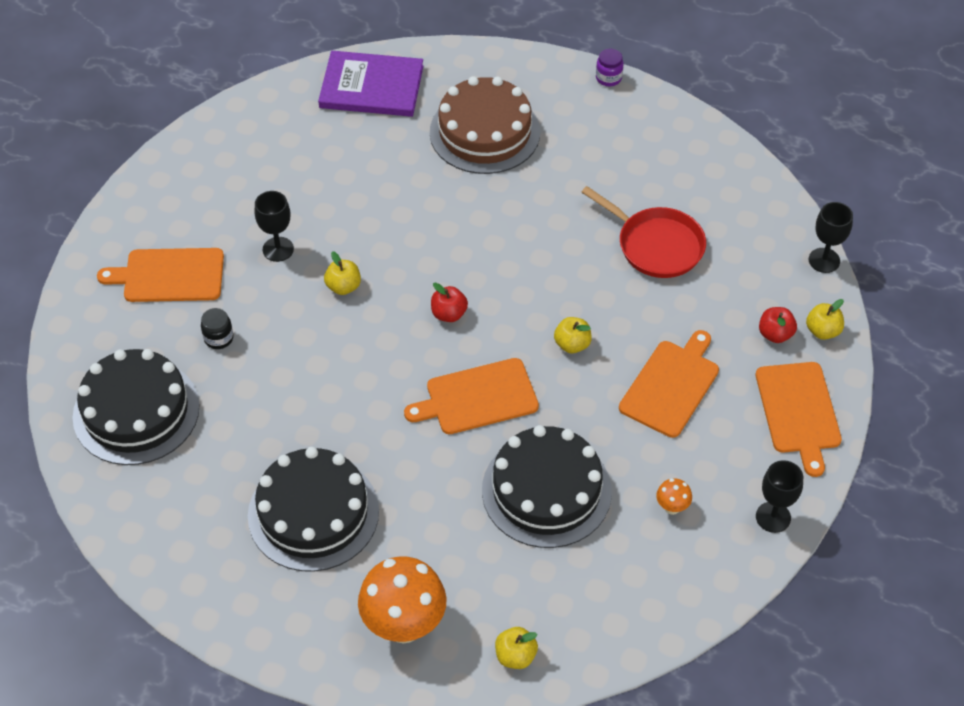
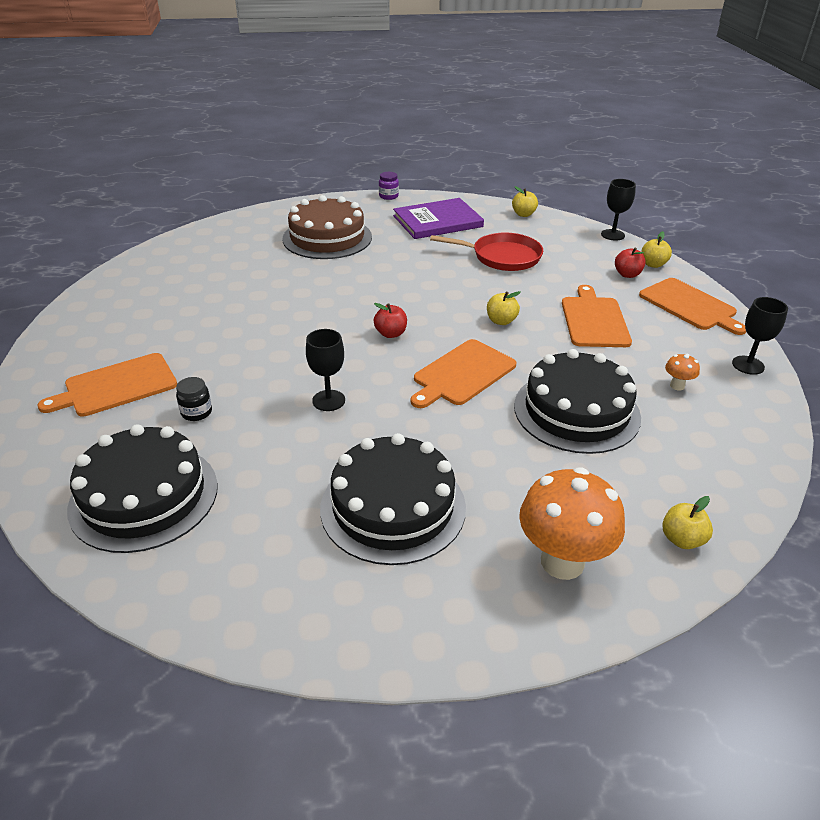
camera: 30 degrees left, 15 degrees down
black goblet [254,191,294,262] -> black goblet moved to [306,329,345,411]
purple book [318,51,423,117] -> purple book moved to [393,198,484,239]
yellow apple [324,251,361,295] -> yellow apple moved to [512,186,538,217]

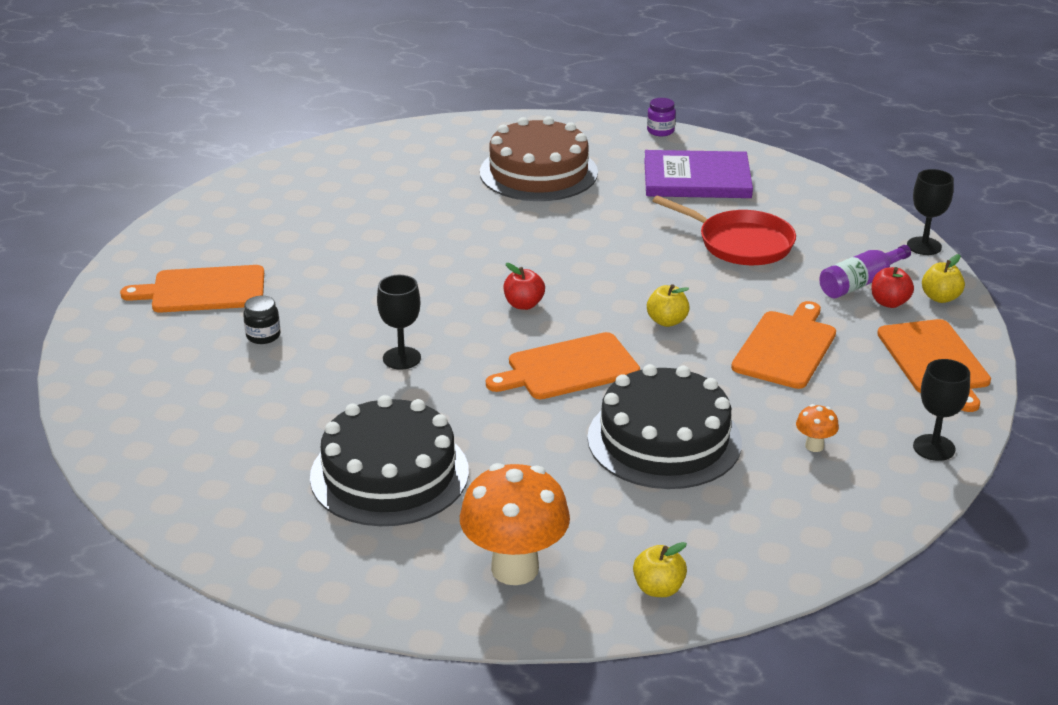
camera: 25 degrees right, 5 degrees down
black cake [67,424,218,553] -> none
yellow apple [512,186,538,217] -> none
none -> purple bottle [820,245,911,298]

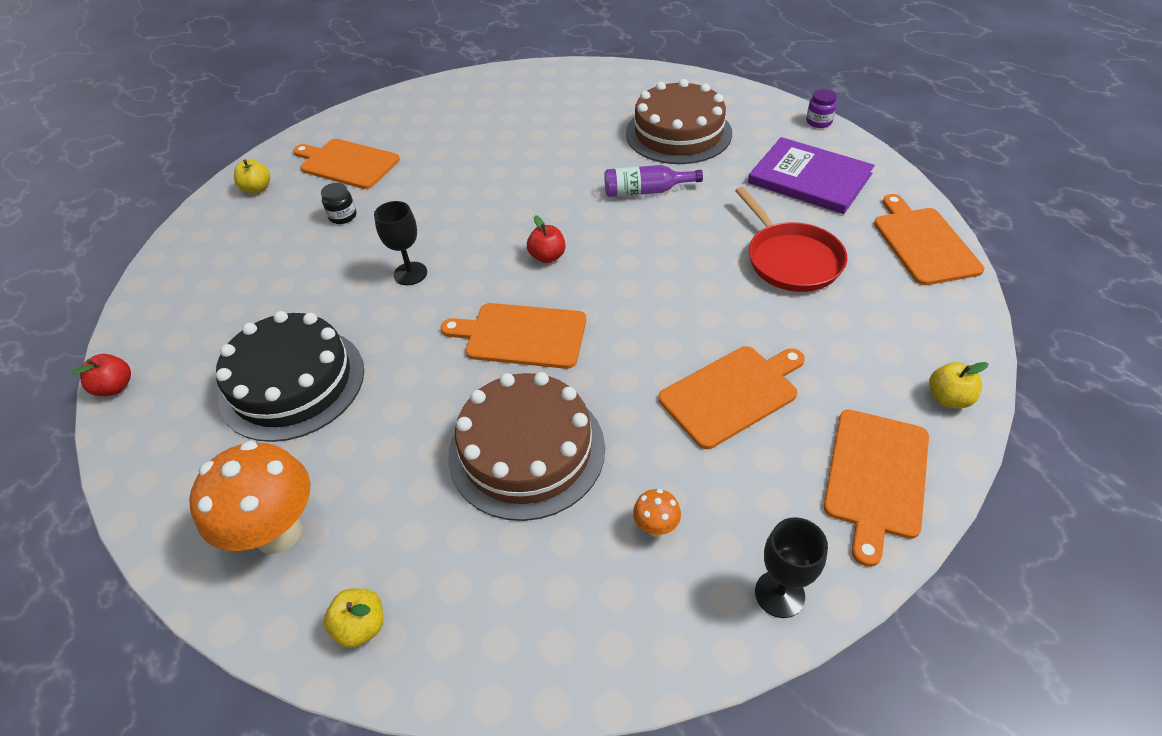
camera: 35 degrees right, 15 degrees up
black cake [587,364,742,489] -> brown cake [449,372,605,521]
yellow apple [647,284,690,327] -> yellow apple moved to [234,159,270,193]
purple bottle [820,245,911,298] -> purple bottle moved to [604,165,703,197]
red apple [871,267,914,308] -> red apple moved to [72,354,131,396]
black goblet [907,169,954,255] -> none
none -> orange cutting board [874,194,984,285]

